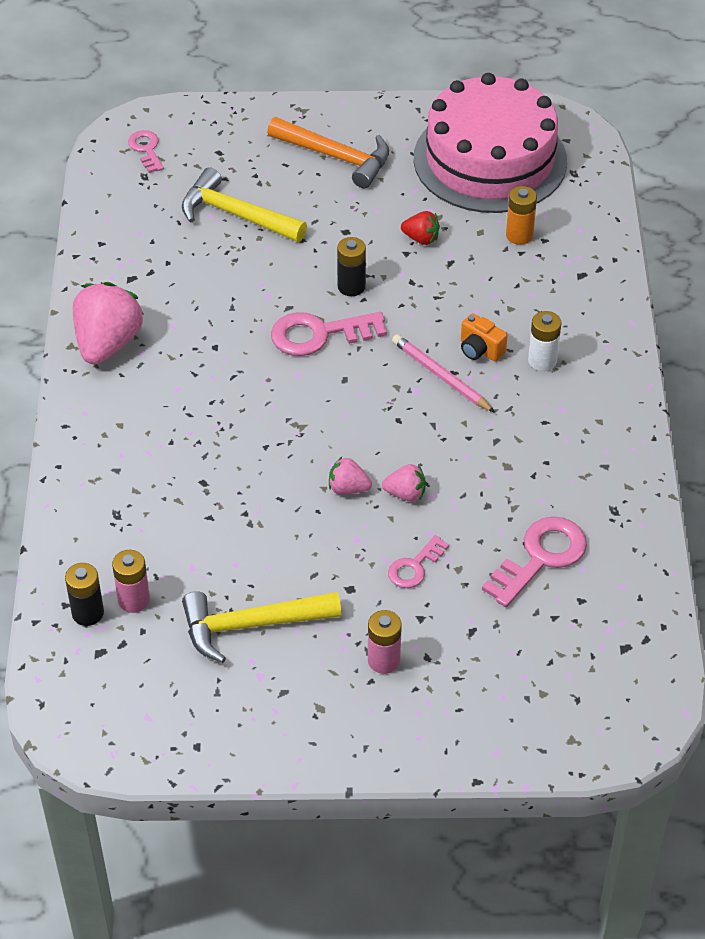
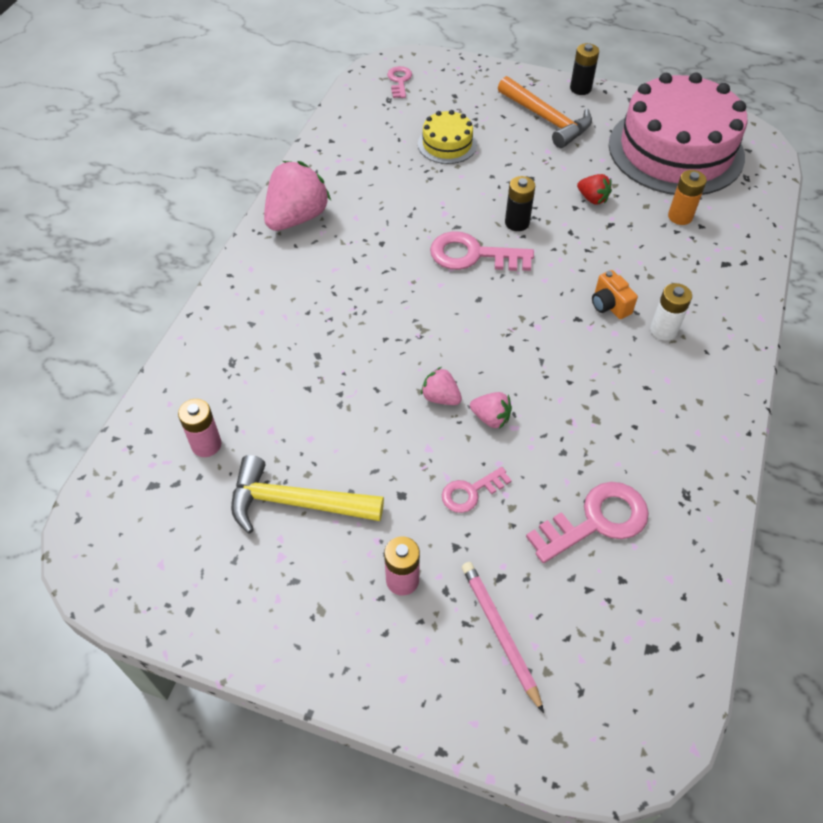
camera: 20 degrees right, 5 degrees up
black battery [65,563,104,626] -> black battery moved to [570,43,599,95]
yellow hammer [182,167,307,242] -> yellow cake [418,110,477,164]
pink pencil [392,334,495,413] -> pink pencil moved to [462,562,544,713]

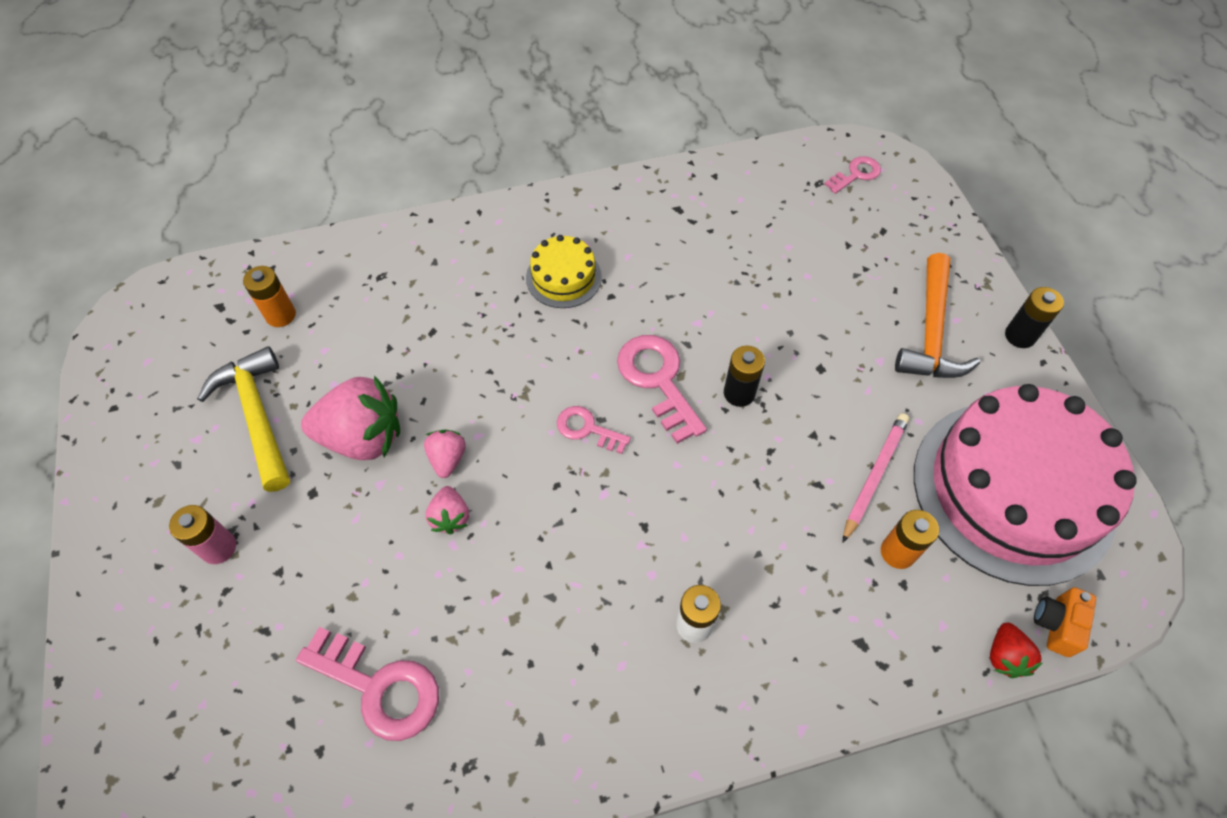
camera: 55 degrees right, 5 degrees up
pink battery [178,399,221,457] -> orange battery [243,266,296,327]
pink strawberry [264,161,331,231] -> pink strawberry moved to [301,375,400,460]
yellow cake [418,110,477,164] -> yellow cake moved to [526,235,602,308]
pink key [442,467,512,513] -> pink key moved to [557,406,631,454]
pink pencil [462,562,544,713] -> pink pencil moved to [842,413,909,543]
red strawberry [577,174,612,205] -> red strawberry moved to [990,623,1042,678]
orange camera [592,270,638,319] -> orange camera moved to [1034,587,1096,657]

